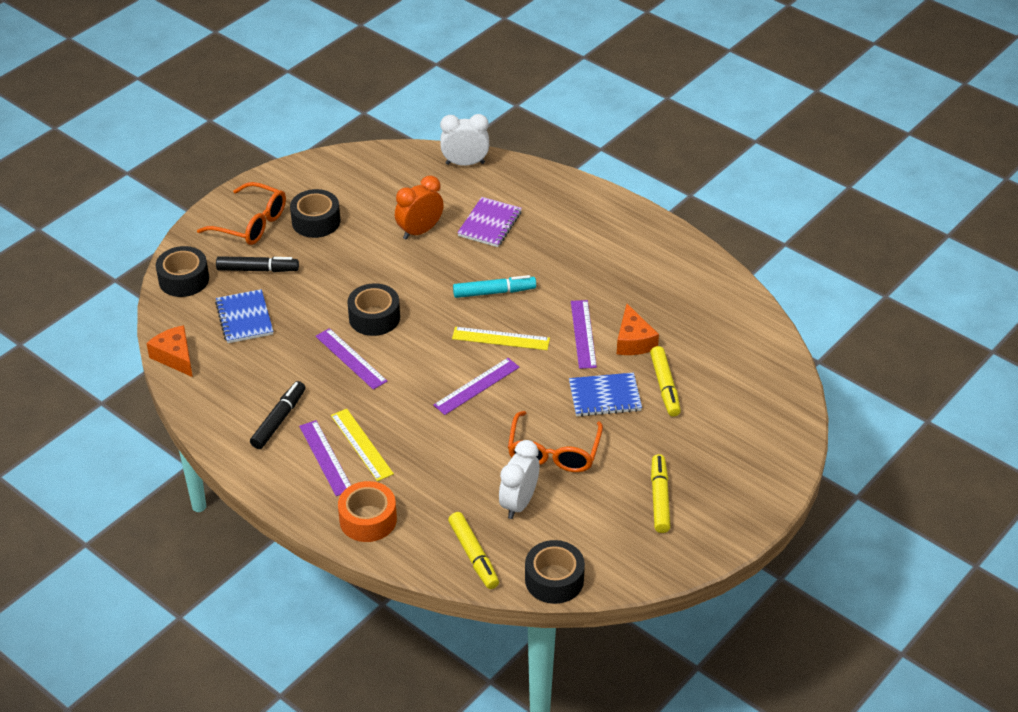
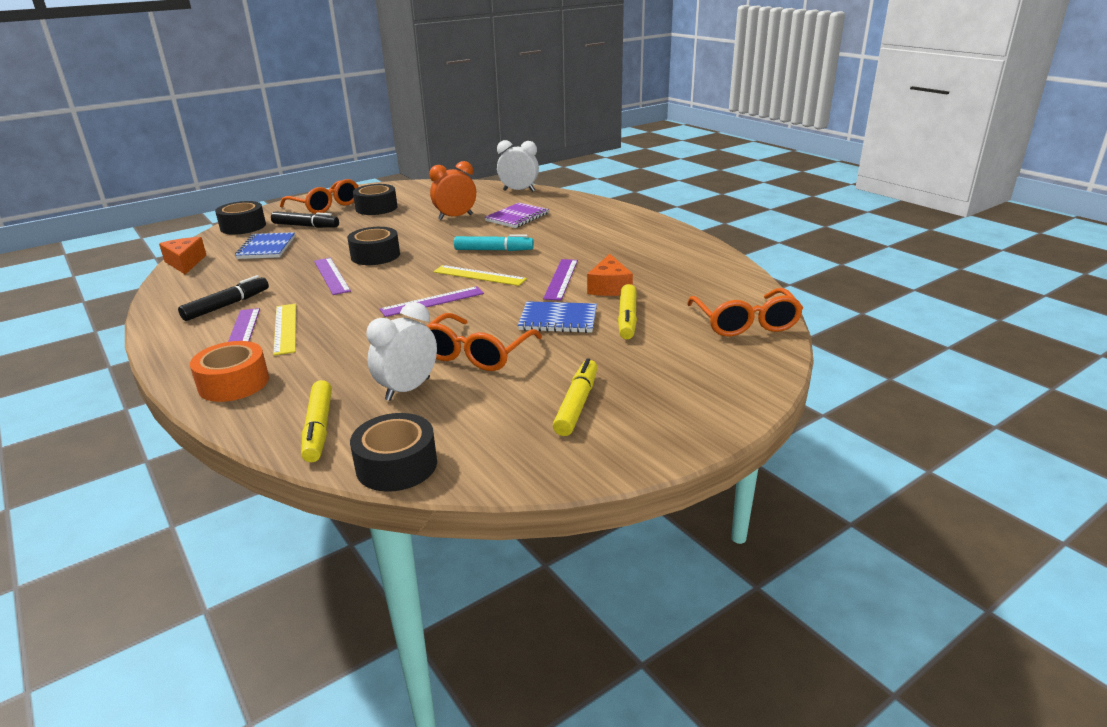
camera: 15 degrees right, 15 degrees down
none -> orange glasses [687,288,803,336]

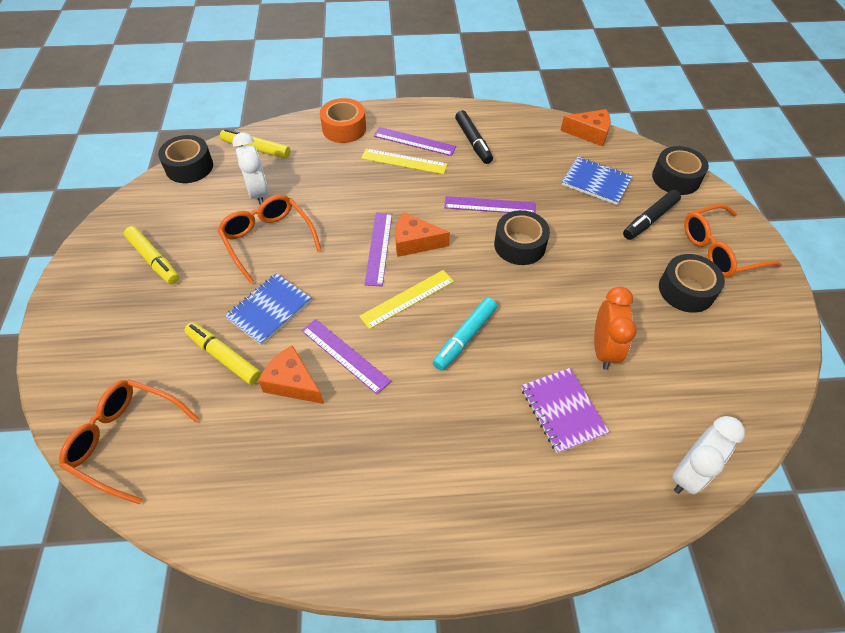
camera: 120 degrees right, 25 degrees up
none -> orange cheese [395,212,450,257]

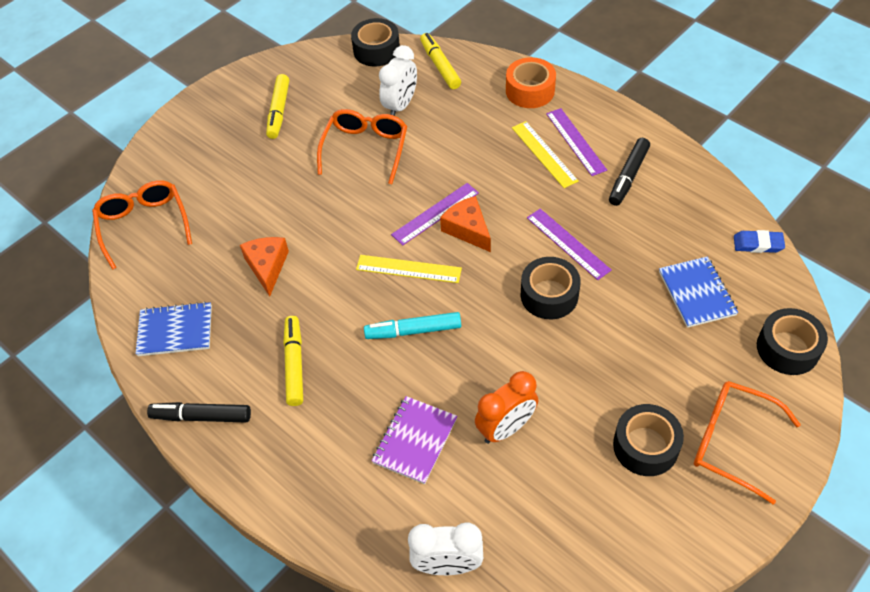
camera: 50 degrees right, 0 degrees up
yellow marker [184,323,261,385] -> yellow marker moved to [283,316,303,406]
blue notebook [225,273,311,345] -> blue notebook moved to [136,301,212,356]
purple ruler [301,319,391,395] -> none
orange cheese [560,109,611,147] -> blue eraser [734,230,785,253]
black marker [623,190,681,240] -> black marker moved to [147,402,251,422]

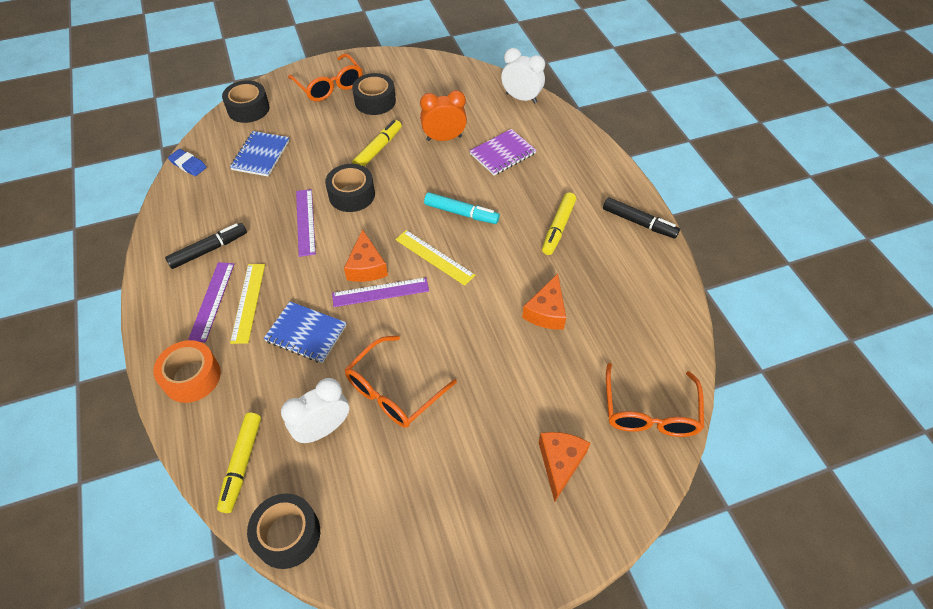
camera: 155 degrees left, 0 degrees up
blue notebook [136,301,212,356] -> blue notebook moved to [264,301,347,363]
yellow marker [266,74,289,139] -> yellow marker moved to [352,120,402,167]
none -> orange cheese [539,432,590,502]

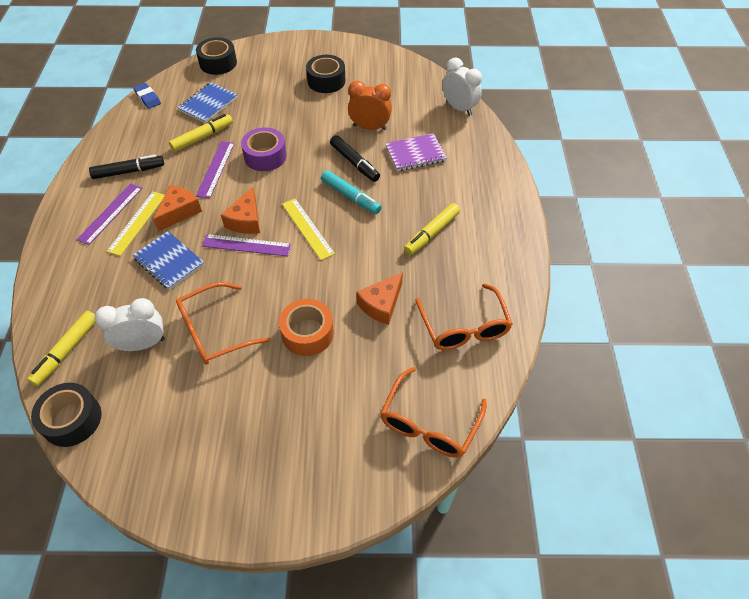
camera: 20 degrees right, 0 degrees up
orange tape [153,340,221,403] -> orange tape moved to [279,299,334,356]
orange glasses [288,53,362,101] -> orange glasses moved to [415,283,513,350]
black tape [325,164,375,212] -> purple tape [241,127,287,171]
yellow marker [352,120,402,167] -> yellow marker moved to [169,114,233,152]
orange cheese [539,432,590,502] -> orange cheese moved to [153,185,202,232]
black marker [603,197,680,238] -> black marker moved to [330,135,380,182]

